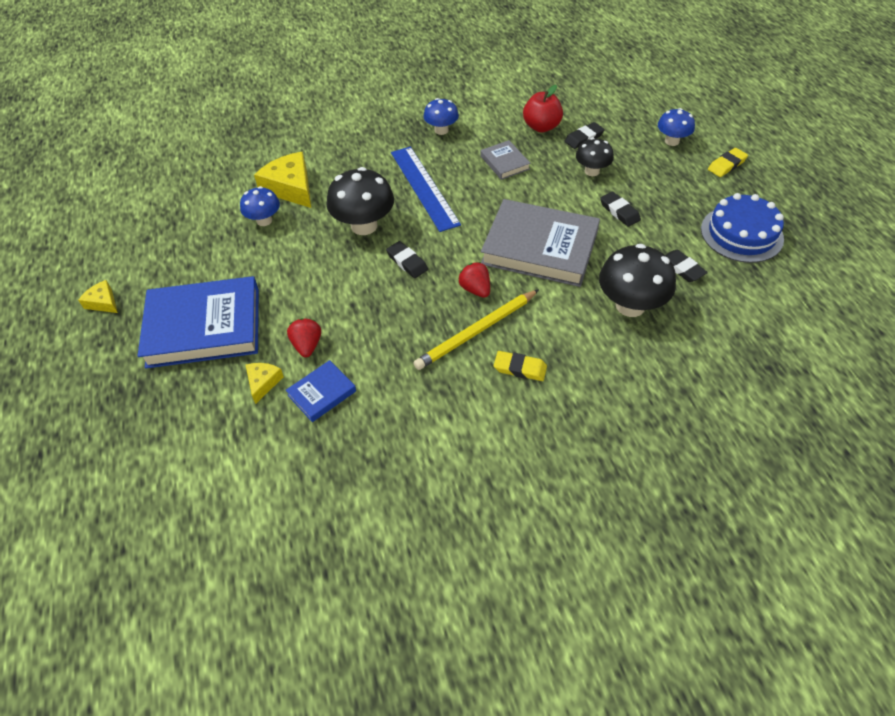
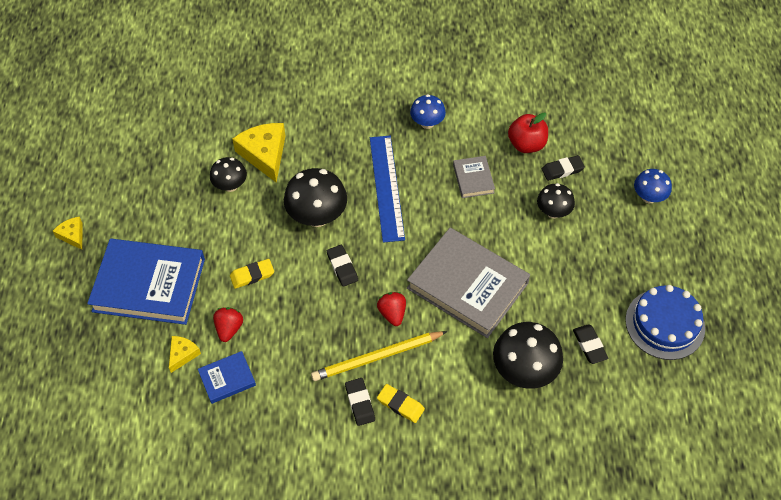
camera: 15 degrees right, 5 degrees up
blue mushroom [240,186,280,226] -> black mushroom [210,157,247,192]
black eraser [600,192,641,227] -> black eraser moved to [345,378,375,426]
yellow eraser [708,148,748,177] -> yellow eraser moved to [230,259,274,289]

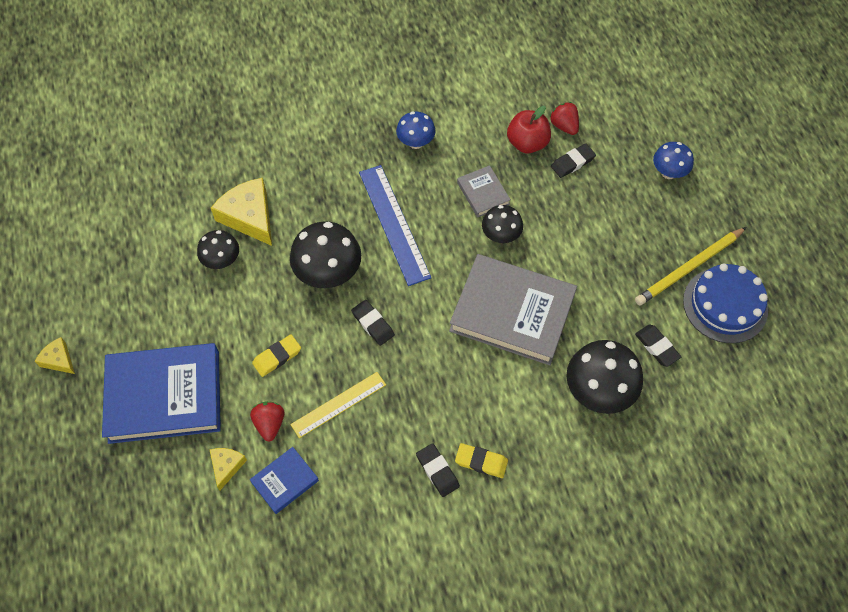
camera: 15 degrees left, 5 degrees up
yellow pencil [311,331,447,381] -> yellow pencil moved to [635,227,747,305]
red strawberry [377,292,406,326] -> red strawberry moved to [550,102,579,135]
black mushroom [537,183,575,219] -> black mushroom moved to [482,205,523,243]
none -> yellow ruler [290,372,386,438]

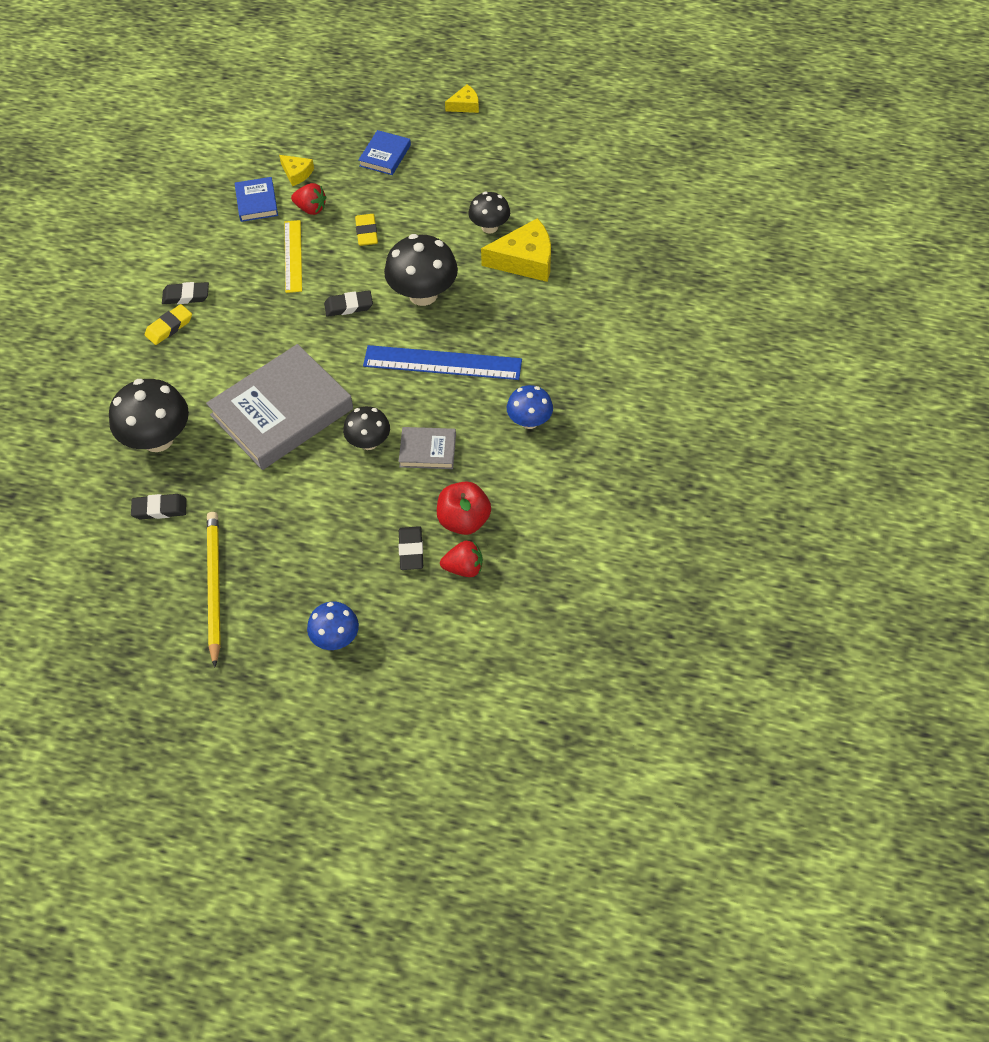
camera: 120 degrees right, 5 degrees down
blue book [102,343,221,444] -> blue book [359,130,411,175], size x0.47
blue cake [683,263,768,343] -> none

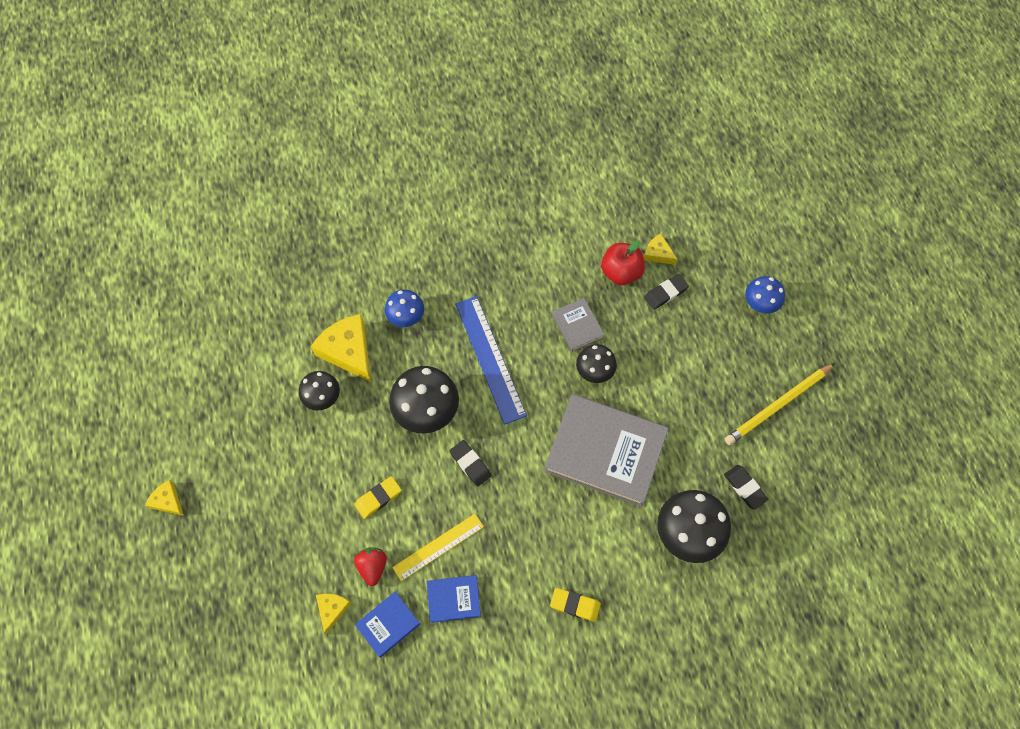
camera: 120 degrees left, 10 degrees up
black eraser [162,282,209,304] -> none
blue book [359,130,411,175] -> blue book moved to [427,575,481,623]
red strawberry [440,541,483,577] -> yellow cheese [644,233,678,265]
blue mushroom [507,385,553,429] -> blue mushroom moved to [385,290,424,327]

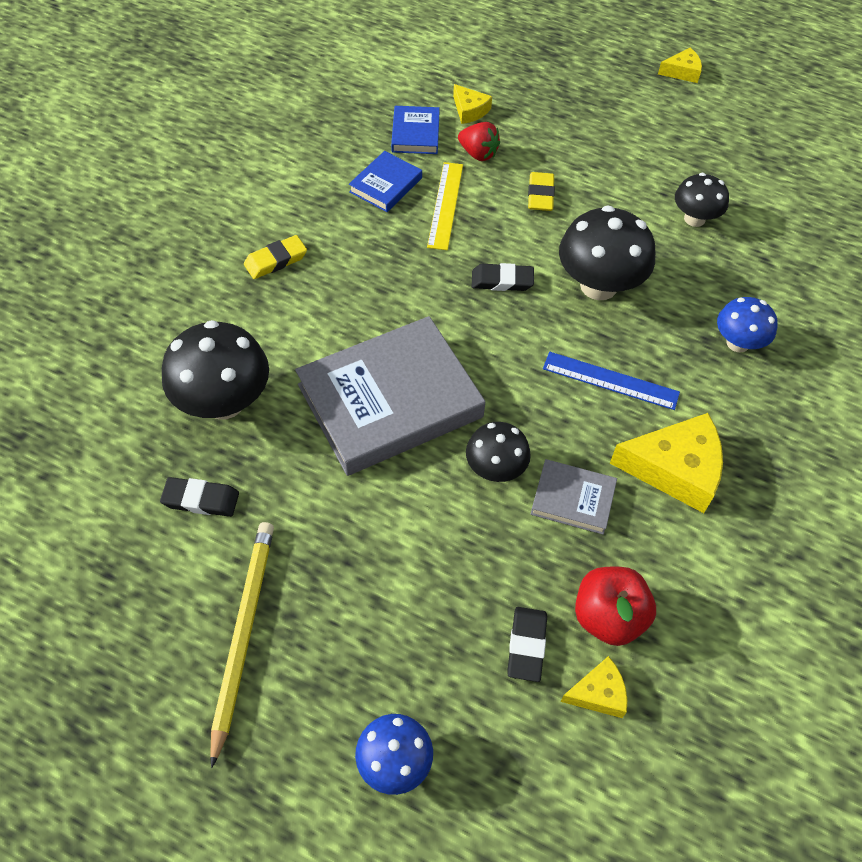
camera: 130 degrees right, 10 degrees down
yellow cheese [311,314,371,382] -> yellow cheese moved to [610,413,723,513]
blue ruler [455,296,527,424] -> blue ruler [543,352,680,410], size x0.65

